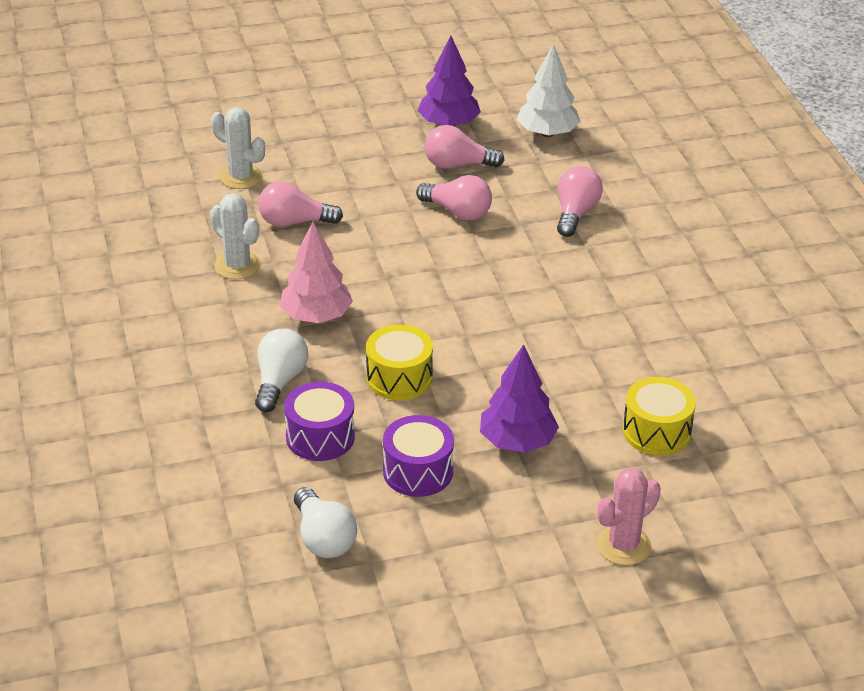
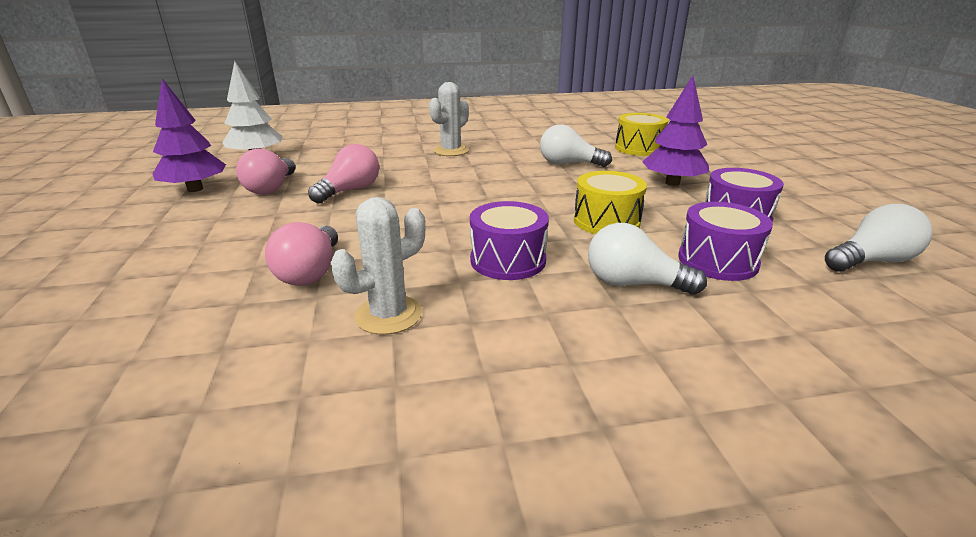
camera: 85 degrees left, 10 degrees down
white cactus [211,107,265,189] -> white cactus moved to [429,82,469,156]
pink tree [280,222,353,323] -> purple drum [470,201,549,280]
pink light bulb [557,166,603,237] -> none
pink cactus [596,468,661,565] -> none
none -> white light bulb [540,124,612,167]

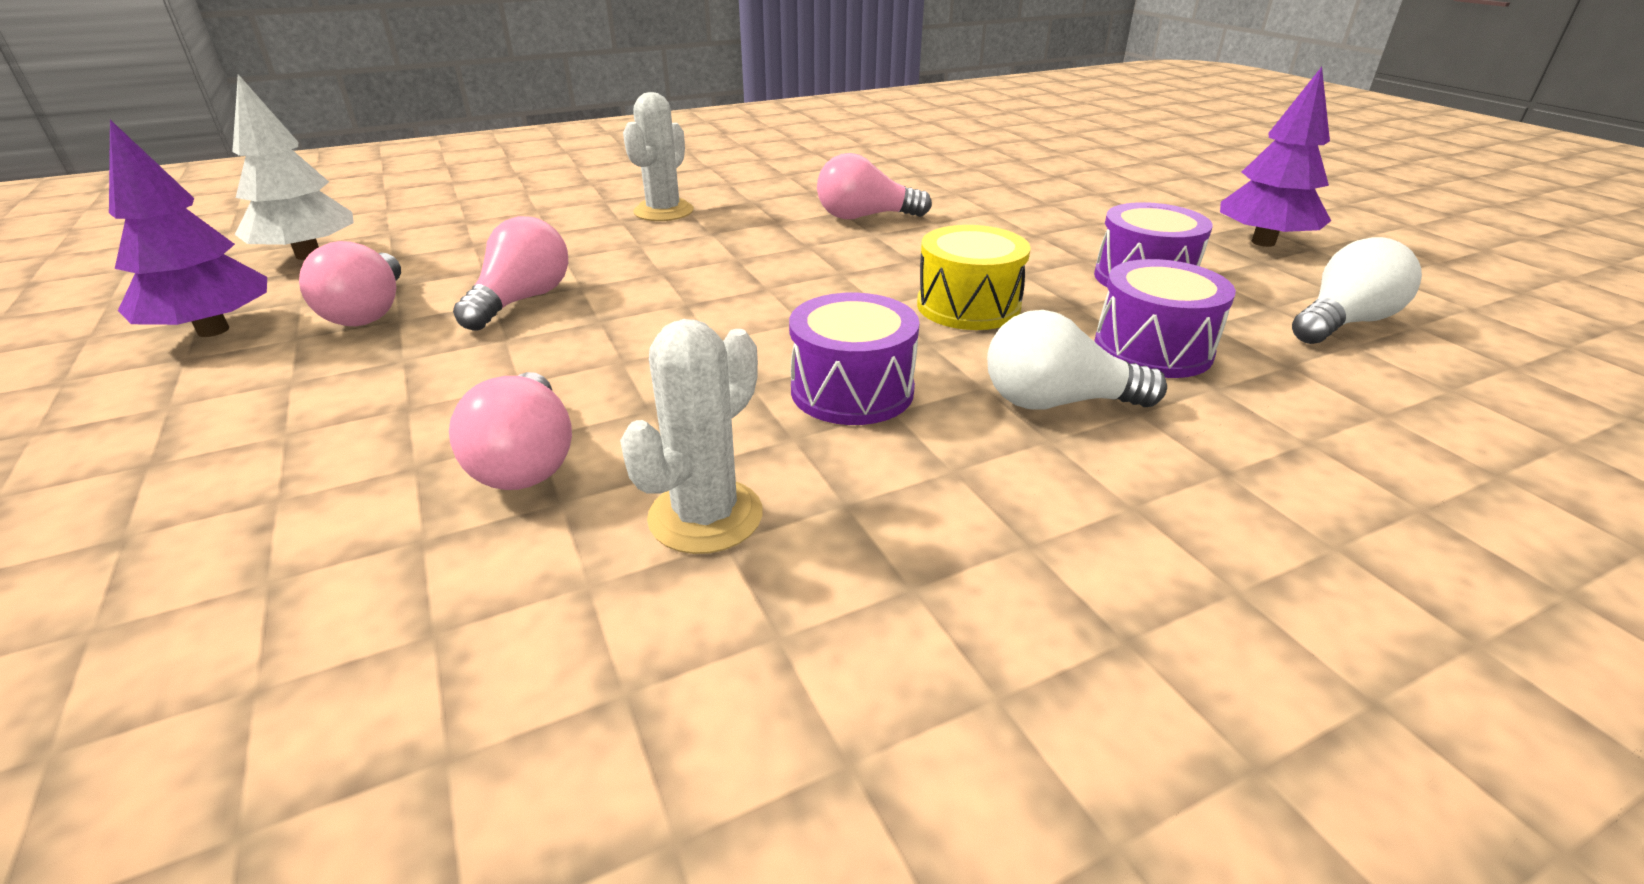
camera: 15 degrees left, 5 degrees up
white light bulb [540,124,612,167] -> pink light bulb [817,153,932,219]
yellow drum [615,113,668,156] -> none
purple tree [642,76,709,186] -> purple tree moved to [1220,67,1331,247]

